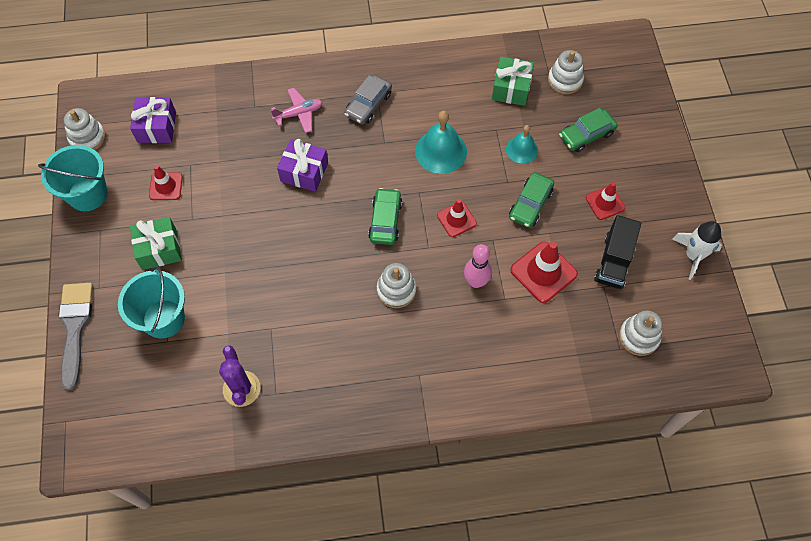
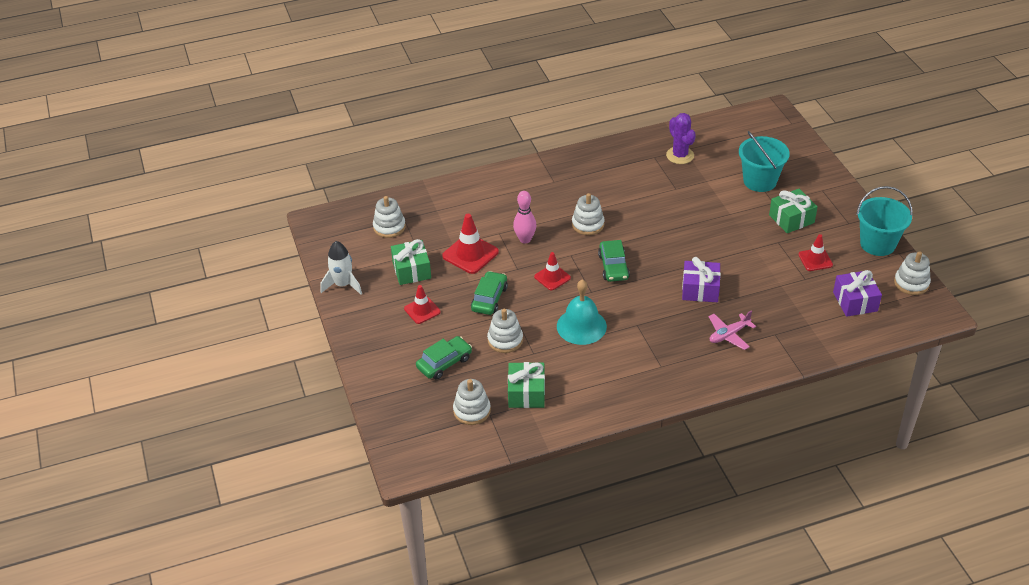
camera: 170 degrees right, 20 degrees down
grey brush [58,283,93,390] -> none
grey car [344,75,392,124] -> none
turquoise bell [506,125,538,164] -> white stacking toy [487,309,523,353]
black truck [594,215,641,289] -> green gift [391,239,431,285]

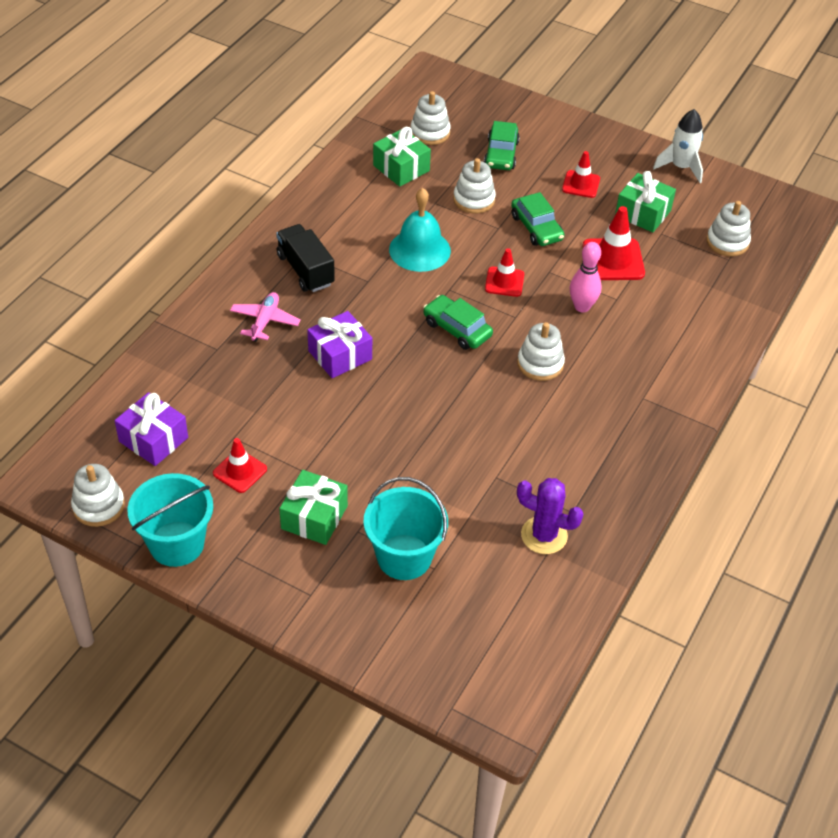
camera: 135 degrees right, 5 degrees up
none -> black truck [276,224,335,292]

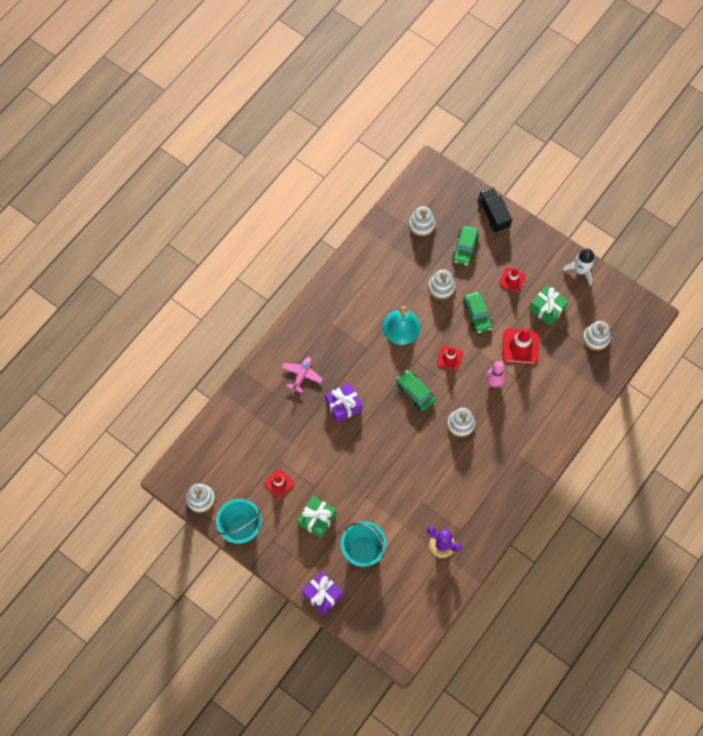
camera: 10 degrees right, 20 degrees up
purple gift [115,392,188,466] -> purple gift moved to [302,571,343,615]
black truck [276,224,335,292] -> black truck moved to [477,187,512,233]
green gift [373,127,431,187] -> none

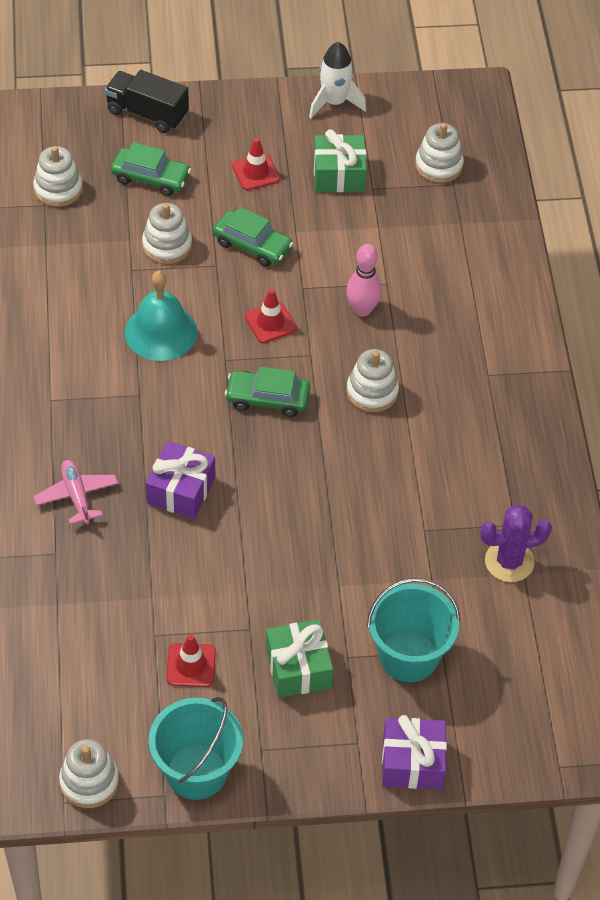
camera: 45 degrees left, 15 degrees down
green car [452,226,479,266] -> green car turned 45 degrees counterclockwise [111,142,191,196]
red traffic cone [502,328,539,364] -> none

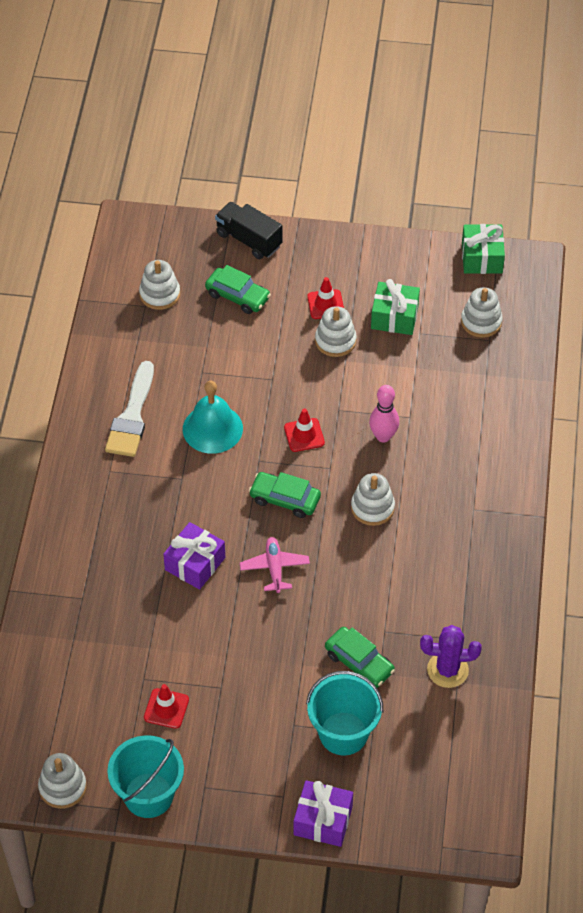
camera: 15 degrees right, 0 degrees up
pink plane [33,460,118,524] -> pink plane moved to [240,537,310,593]
white stacking toy [142,203,192,264] -> white stacking toy moved to [315,306,357,357]
green car [213,207,293,267] -> green car moved to [325,627,395,688]
green gift [266,619,333,698] -> green gift moved to [462,224,505,274]
white rocket [309,42,366,118] -> none
none -> white brush [105,361,154,457]

